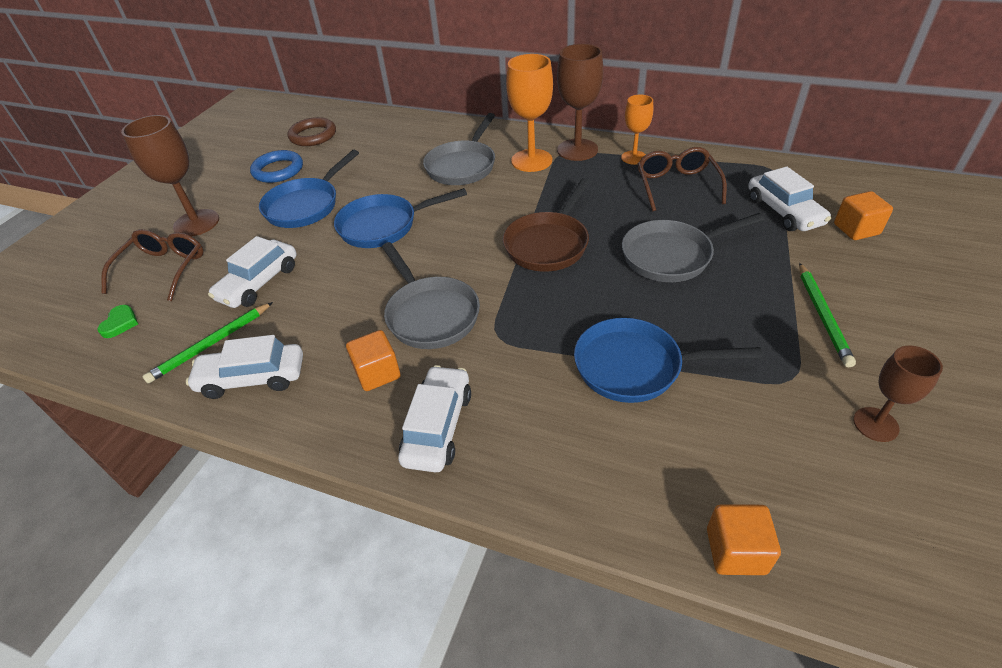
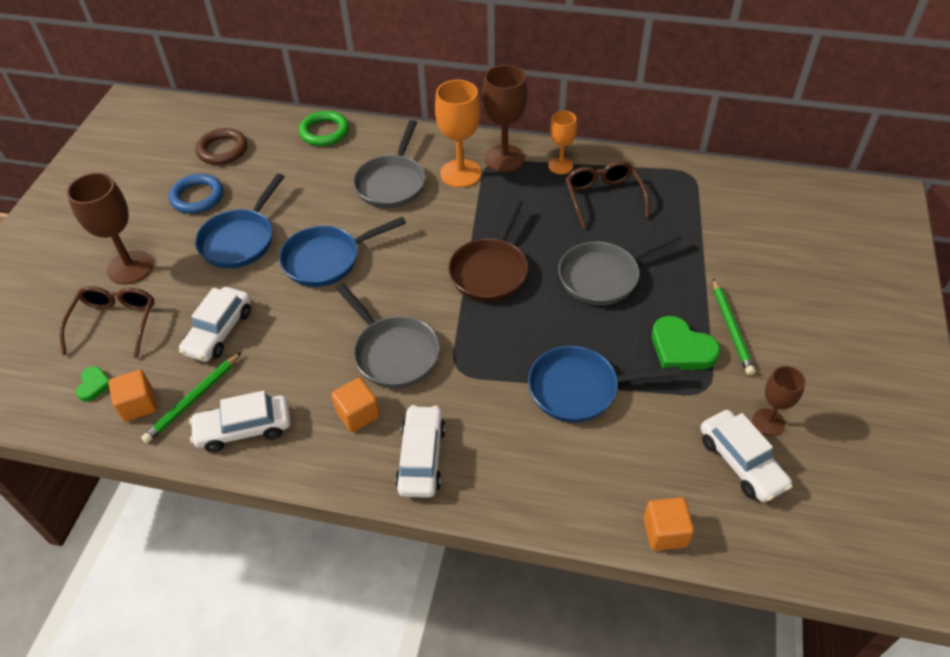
camera: 10 degrees left, 5 degrees up
white car [748,166,831,231] -> white car moved to [700,410,793,502]
orange cube [834,191,893,240] -> orange cube moved to [108,370,157,422]
none -> green ring [299,111,349,146]
none -> green heart [652,316,720,370]

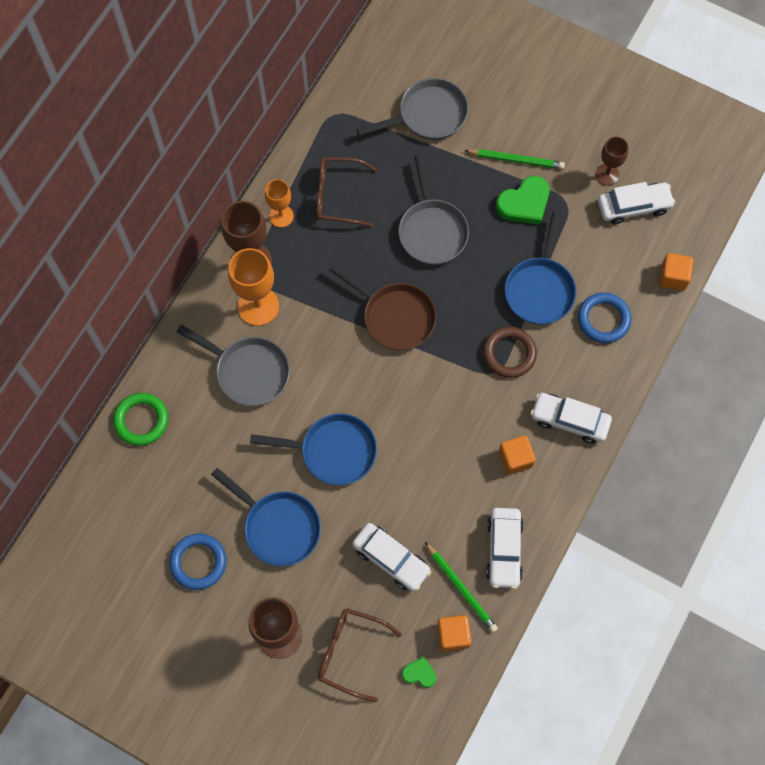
camera: 75 degrees left, 20 degrees up
brown ring [196,128,247,165] -> brown ring moved to [483,327,537,378]
blue pan [279,217,406,287] -> blue pan turned 75 degrees counterclockwise [250,413,377,485]
grey pan [336,283,440,388] -> grey pan moved to [357,78,469,140]
none -> blue ring [578,293,631,343]

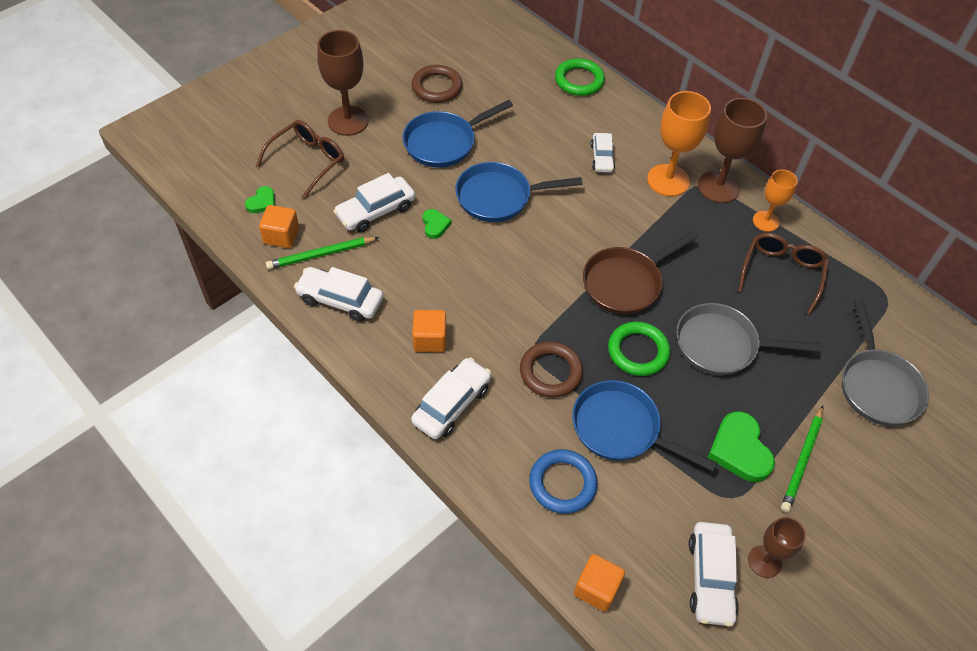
camera: 105 degrees right, 15 degrees down
blue ring [169,533,227,590] -> brown ring [412,65,462,103]
grey pan [177,325,290,406] -> white car [591,133,615,173]
blue pan [250,413,377,485] -> blue pan turned 60 degrees clockwise [455,162,582,222]
none -> green heart [423,209,451,239]
none -> green ring [608,322,670,376]

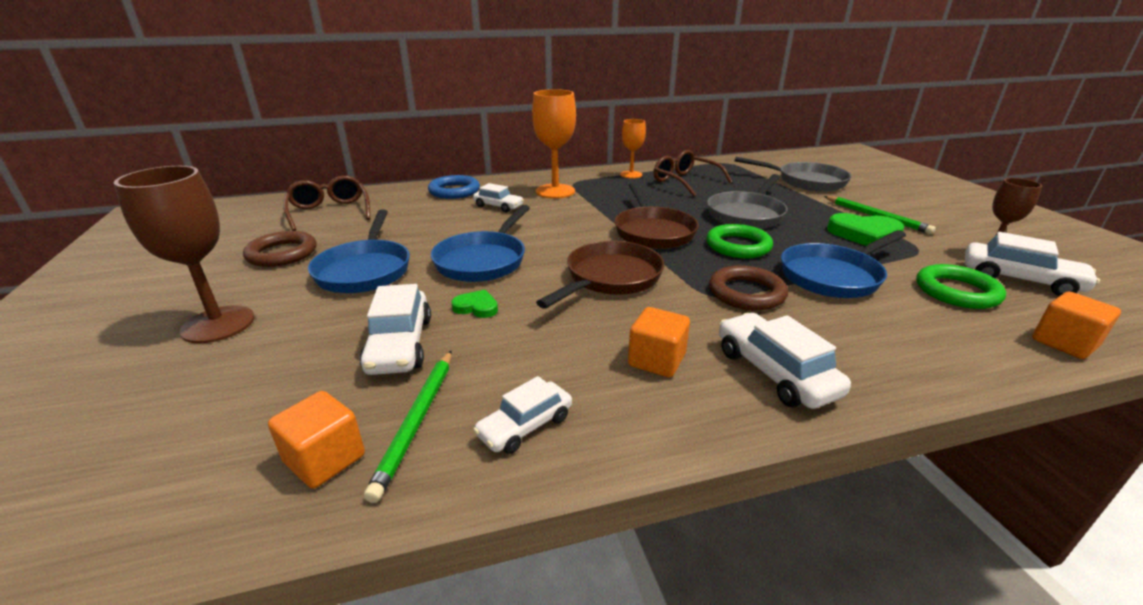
camera: 60 degrees left, 25 degrees down
green heart [245,186,275,213] -> none
brown glasses [256,120,344,199] -> brown glasses moved to [283,176,370,231]
white car [294,267,383,322] -> white car [473,376,572,454], size x0.66
blue ring [529,449,597,514] -> blue ring moved to [428,175,480,199]
green ring [555,58,605,96] -> green ring moved to [916,264,1006,309]
brown goblet [698,98,767,203] -> none
none -> brown pan [536,241,664,309]

